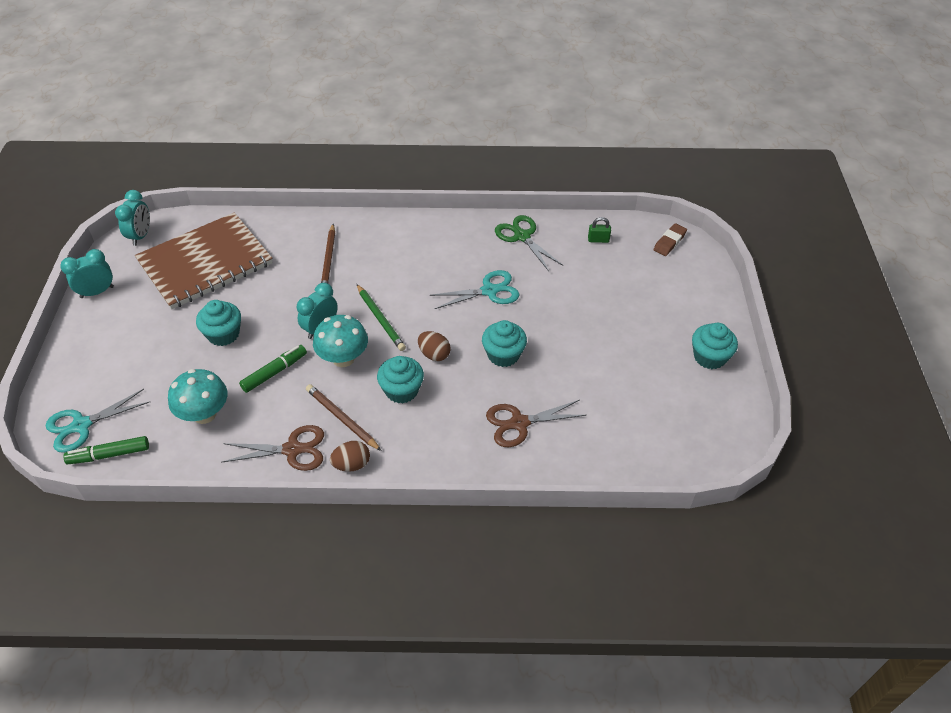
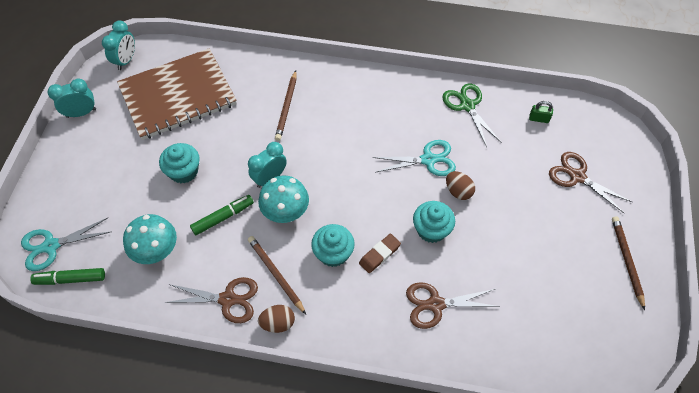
camera: 10 degrees right, 10 degrees up
green pencil [357,284,406,351] -> none
brown egg [418,331,451,361] -> brown egg moved to [446,171,475,200]
brown eraser [653,223,687,256] -> brown eraser moved to [359,234,401,273]
turquoise cupcake [692,323,738,369] -> brown pencil [612,216,645,310]
none -> brown scissors [549,152,633,214]

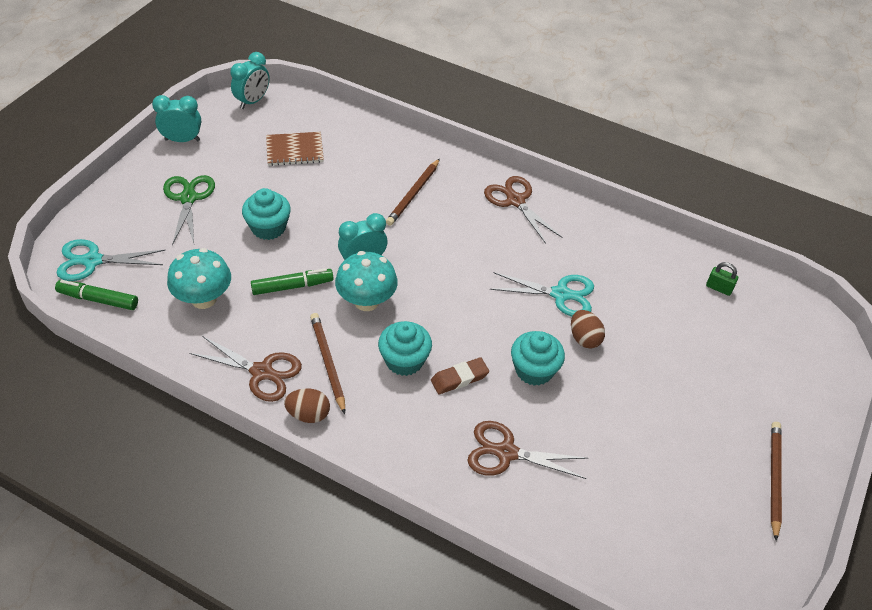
camera: 15 degrees right, 10 degrees down
brown notebook [117,48,237,140] -> brown notebook [266,132,324,166], size x0.46
green scissors [442,83,501,147] -> green scissors moved to [163,175,215,245]
brown scissors [549,152,633,214] -> brown scissors moved to [484,176,562,244]

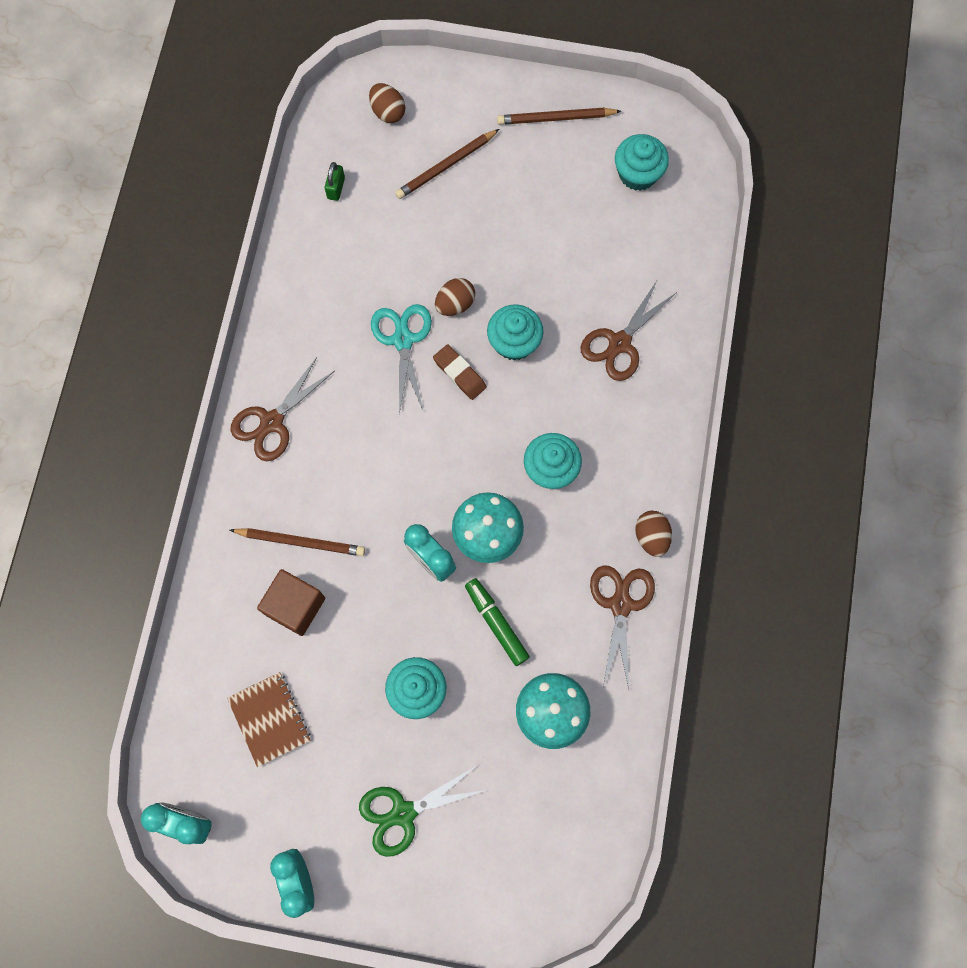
camera: 105 degrees left, 25 degrees up
green marker [55,280,138,310] -> none
turquoise scissors [57,239,165,281] -> none
brown pencil [310,313,345,414] -> brown pencil moved to [395,129,499,199]
brown eraser [431,357,489,394] -> brown eraser moved to [433,344,487,400]
brown scissors [467,421,588,479] -> brown scissors turned 45 degrees clockwise [581,279,677,381]
none -> brown cube [257,569,325,636]
none -> brown egg [369,83,405,123]
none -> turquoise cupcake [615,134,669,191]

